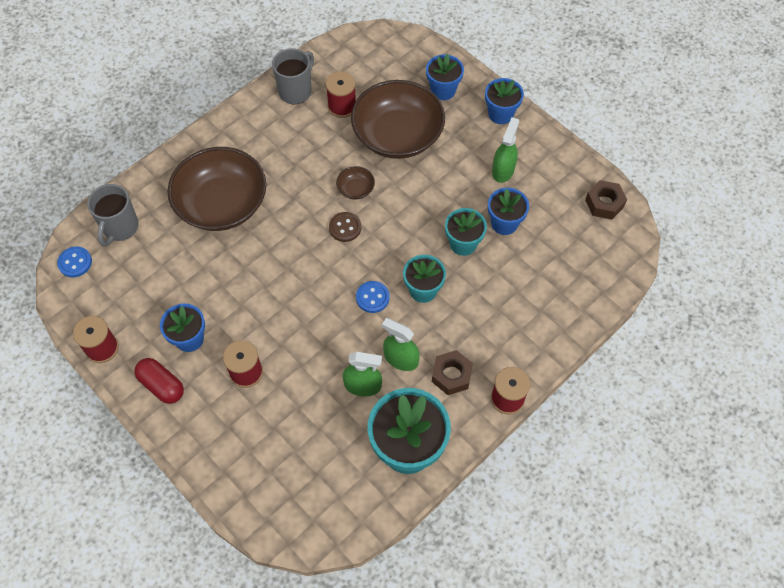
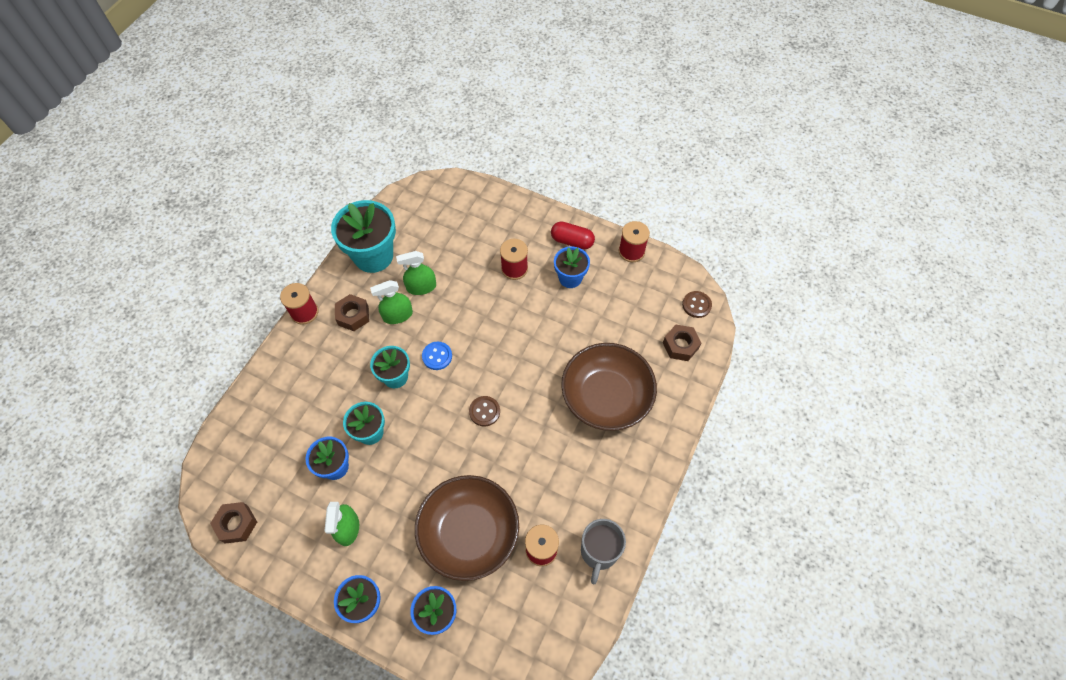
camera: 160 degrees right, 0 degrees up
blue button [57,246,92,277] -> brown button [682,291,712,318]
grey mug [87,184,139,246] -> brown nut [663,325,701,361]
brown bowl [336,166,375,199] -> none
green spray bottle [382,318,420,371] -> green spray bottle turned 150 degrees clockwise [370,280,413,324]

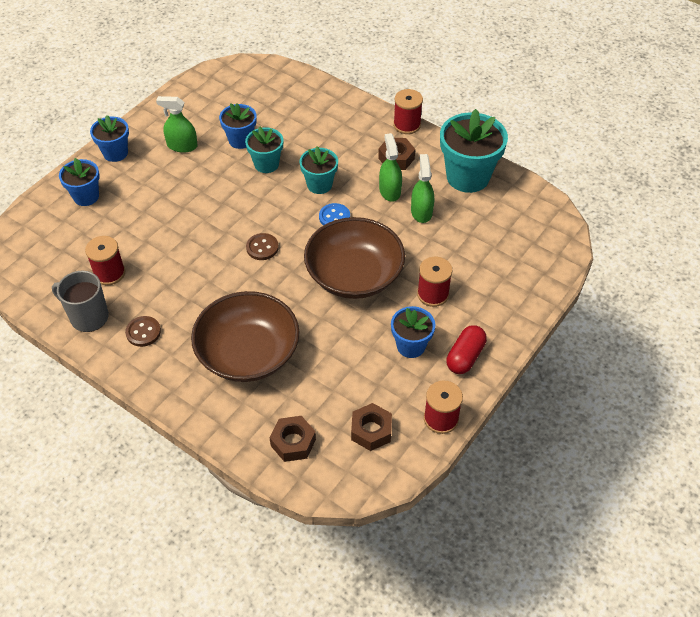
camera: 100 degrees right, 10 degrees down
brown nut [210,502,257,544] -> brown nut moved to [351,403,392,451]
brown bowl [415,475,519,581] -> brown bowl moved to [304,217,405,299]
brown button [682,291,712,318] -> brown button moved to [125,316,161,347]

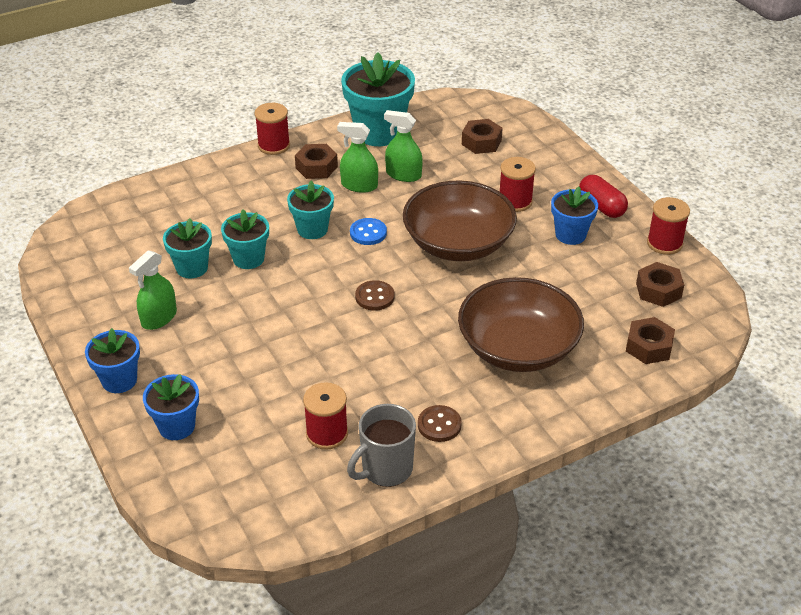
camera: 65 degrees left, 10 degrees down
blue flower pot [219,103,257,149] -> turquoise flower pot [163,218,212,279]
none -> brown nut [462,119,503,154]

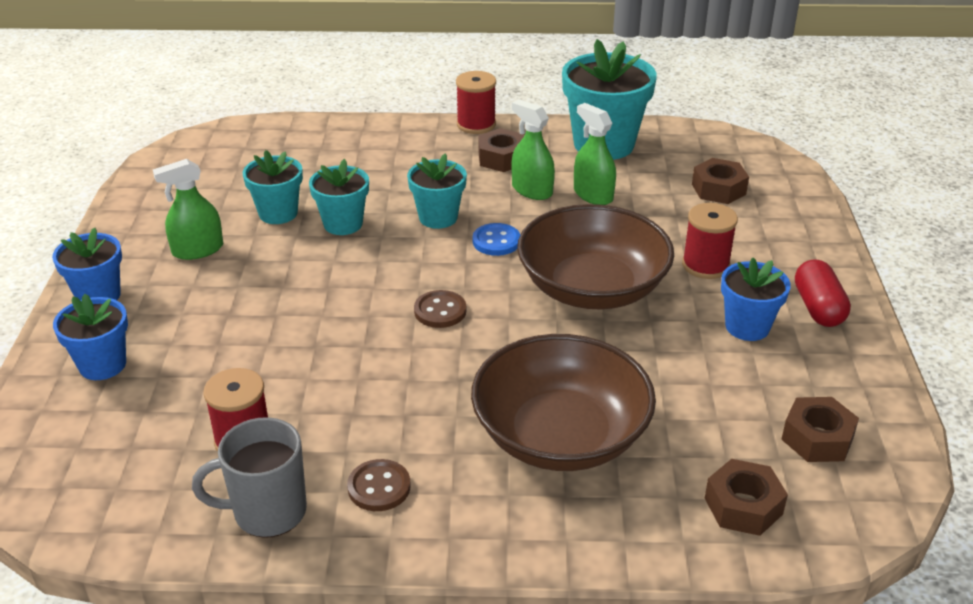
camera: 30 degrees right, 5 degrees down
red spool [647,197,690,255] -> none

